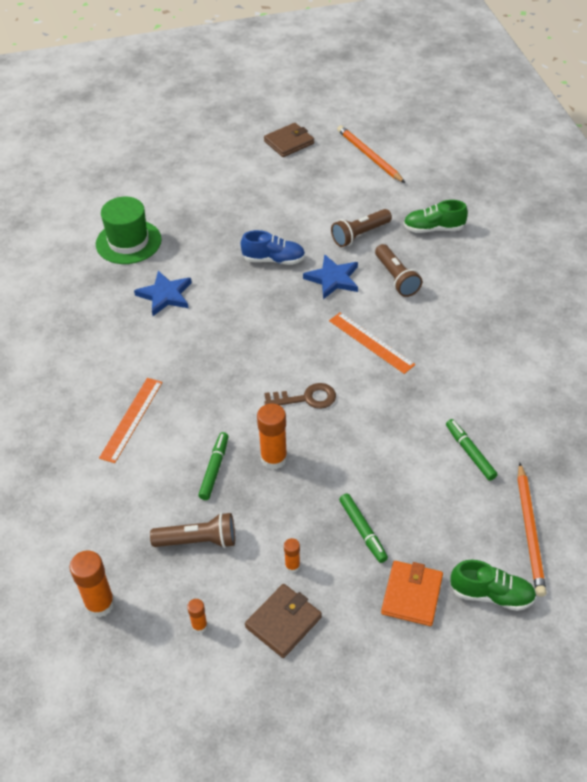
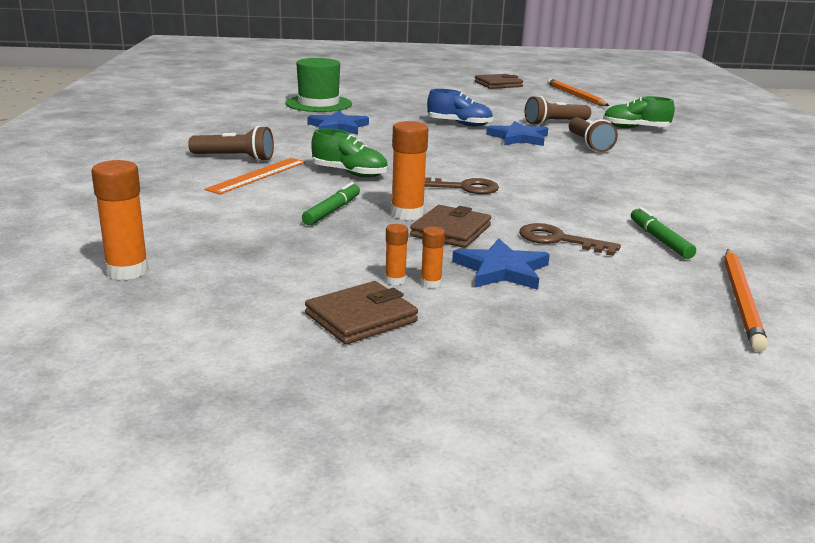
camera: 10 degrees right, 25 degrees down
brown flashlight [150,512,235,548] -> brown flashlight moved to [188,126,274,161]
orange glue stick [187,599,208,633] -> orange glue stick moved to [421,227,445,288]
orange ruler [329,313,415,374] -> none
green marker [339,494,388,563] -> blue star [452,238,550,290]
orange wallet [381,561,443,626] -> none
green shoe [450,560,536,611] -> green shoe moved to [311,129,388,177]
none -> brown wallet [410,205,491,248]
none -> brown key [519,223,621,256]

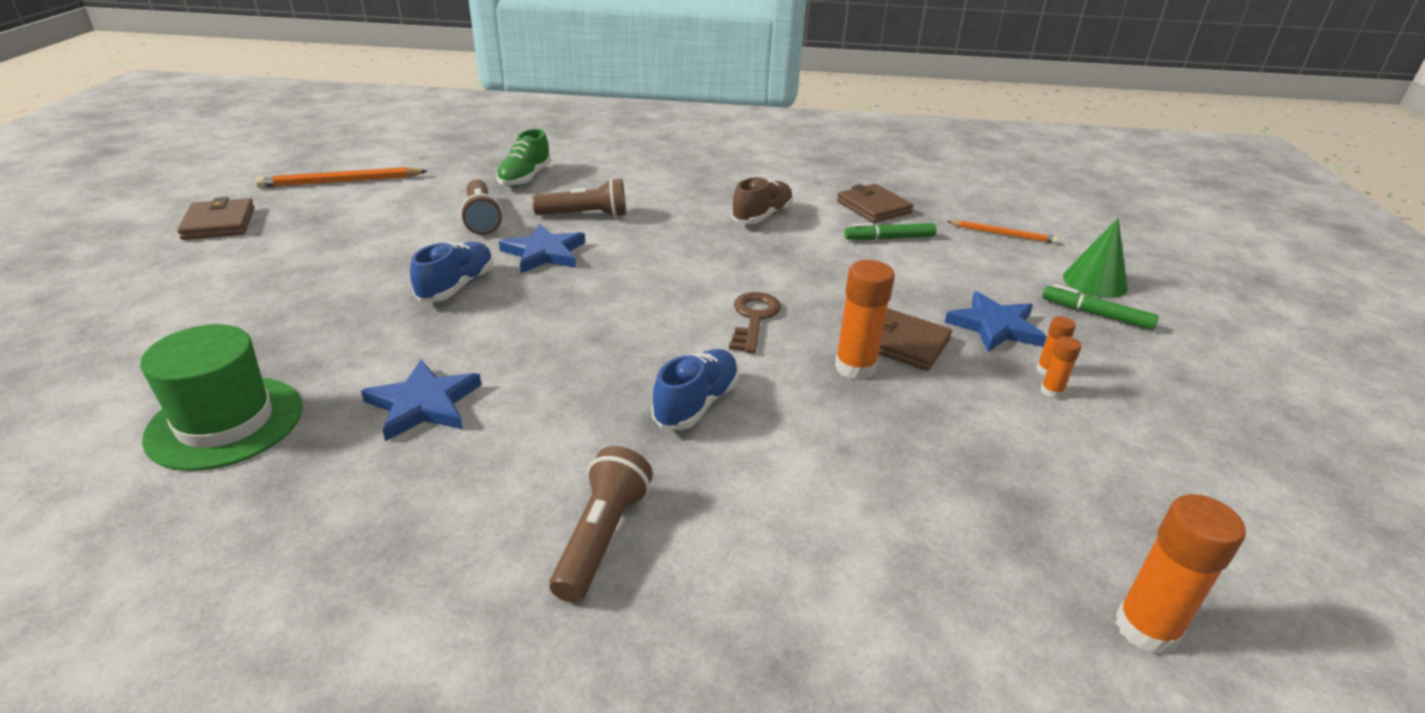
camera: 85 degrees left, 10 degrees up
orange ruler [204,158,306,194] -> none
green marker [302,182,360,225] -> green marker moved to [1042,284,1159,330]
brown wallet [305,281,418,344] -> brown wallet moved to [837,184,913,223]
green shoe [311,129,388,177] -> blue shoe [651,349,739,430]
brown key [519,223,621,256] -> none
orange pencil [724,249,768,352] -> orange pencil [947,221,1059,244], size x0.64
none -> brown shoe [731,177,793,224]
none -> green cone [1063,218,1128,298]

